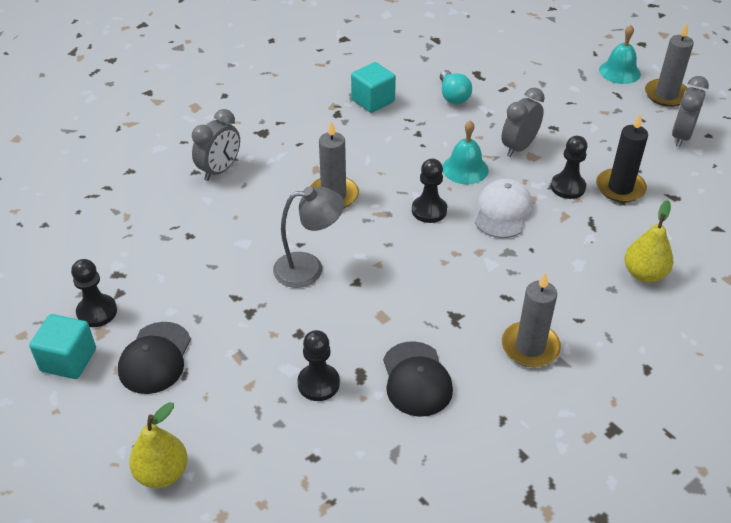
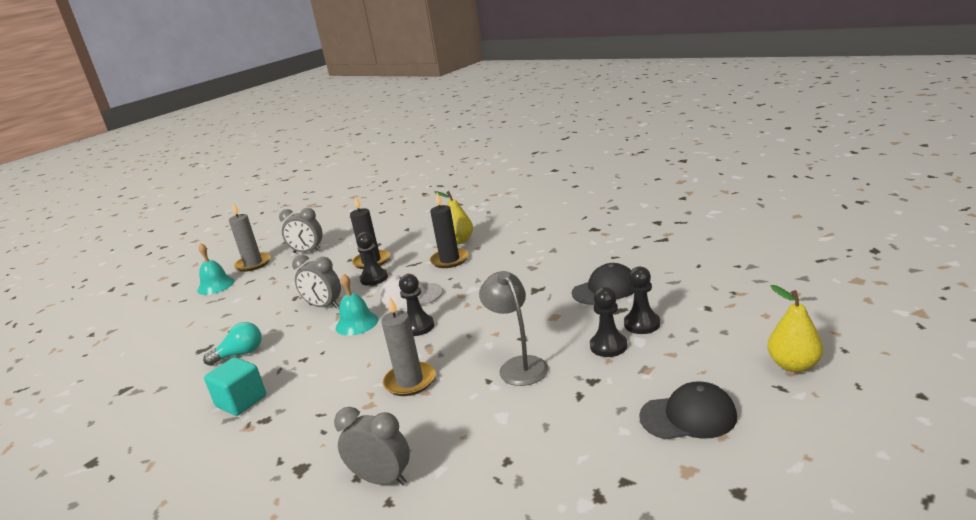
camera: 100 degrees left, 20 degrees down
turquoise cube [29,314,96,379] -> none
black pawn [71,259,117,327] -> black pawn moved to [590,287,627,357]
grey candle [502,272,561,367] -> none
none -> black candle [430,193,469,268]

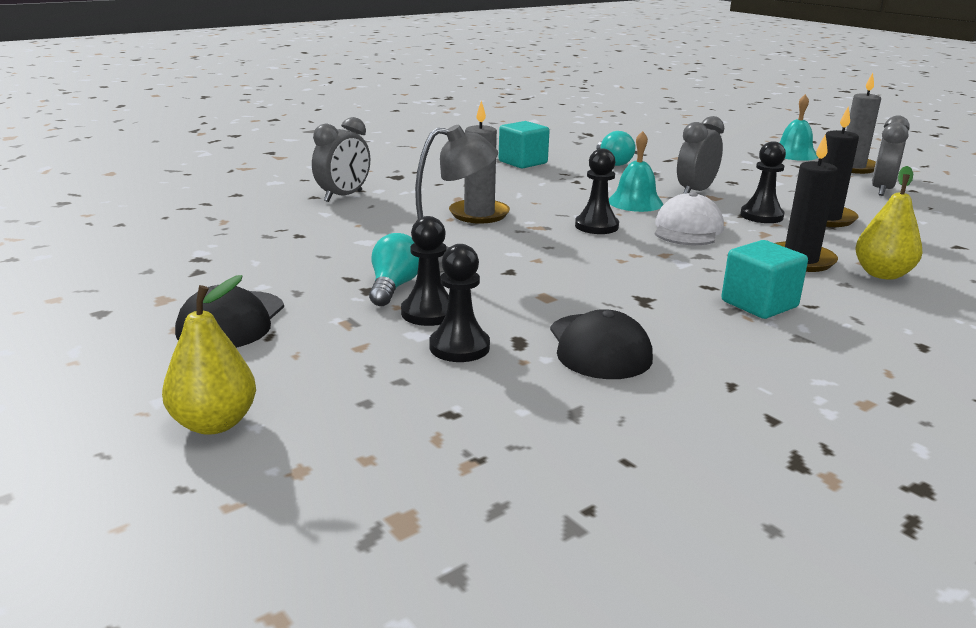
camera: 100 degrees right, 0 degrees up
none -> turquoise light bulb [369,233,419,306]
none -> turquoise cube [721,240,808,319]

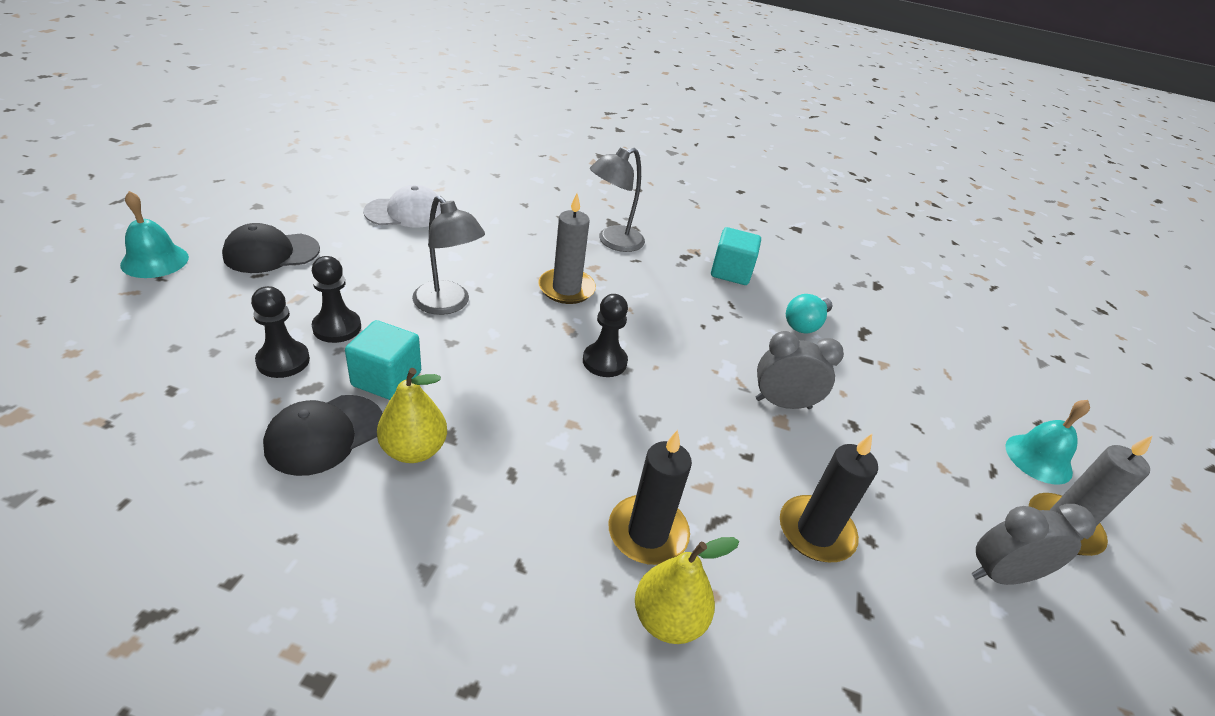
camera: 50 degrees right, 15 degrees up
yellow pear [162,275,256,435] -> yellow pear moved to [377,368,447,463]
grey clock [312,117,370,202] -> none
turquoise light bulb [369,233,419,306] -> none
turquoise bell [609,131,663,212] -> turquoise bell moved to [120,191,189,278]
white cap [654,192,724,245] -> white cap moved to [363,185,441,228]
turquoise cube [721,240,808,319] -> turquoise cube moved to [345,320,421,400]
black pawn [740,141,786,223] -> none
none -> grey lamp [590,148,645,252]

